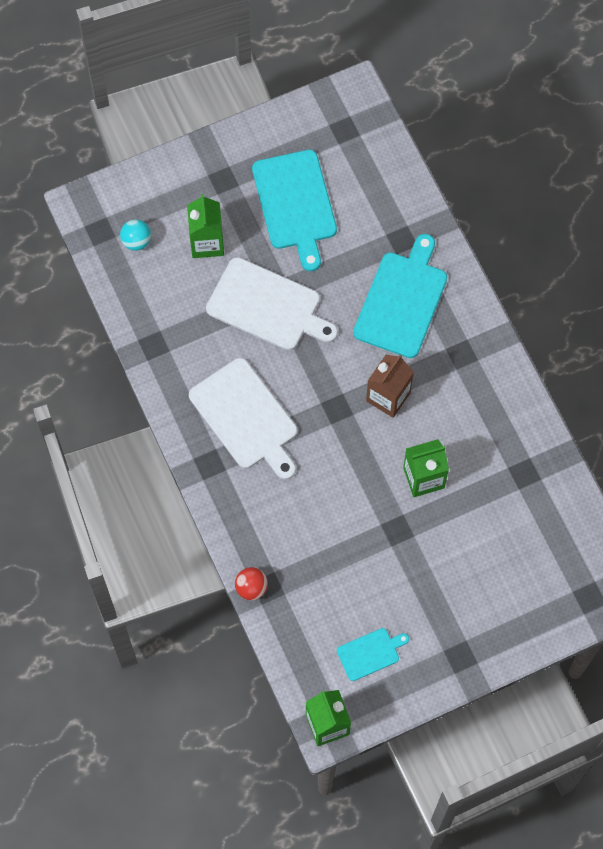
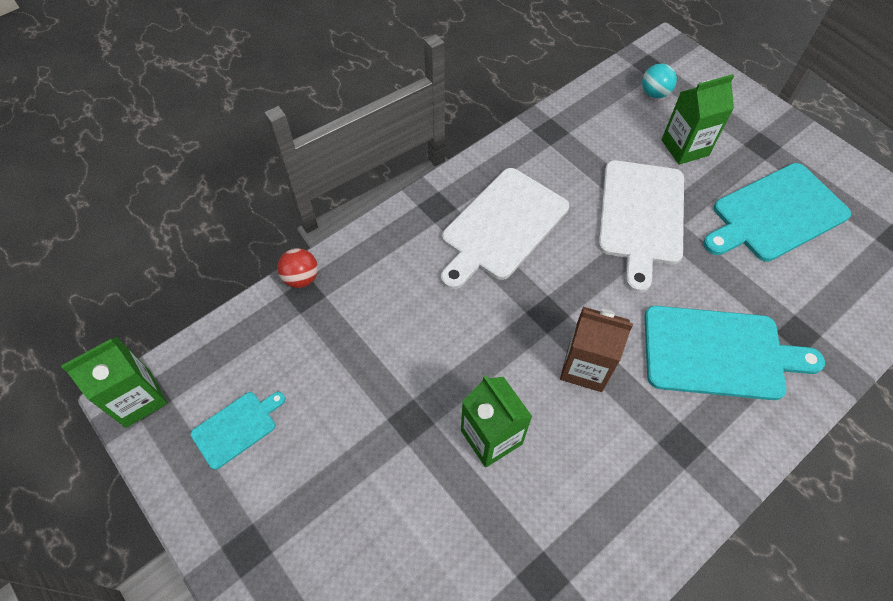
camera: 75 degrees right, 10 degrees down
turquoise cutting board [337,628,409,681] -> turquoise cutting board turned 90 degrees counterclockwise [191,392,285,470]

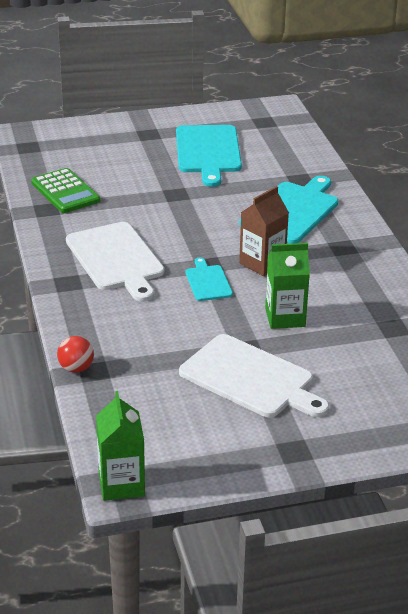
camera: 65 degrees left, 25 degrees down
turquoise cutting board [191,392,285,470] -> turquoise cutting board moved to [185,257,233,301]
white cutting board [598,160,684,292] -> white cutting board moved to [179,334,329,417]
turquoise ball [642,63,677,98] -> none
green carton [662,74,734,165] -> none
none -> green calculator [31,168,100,213]

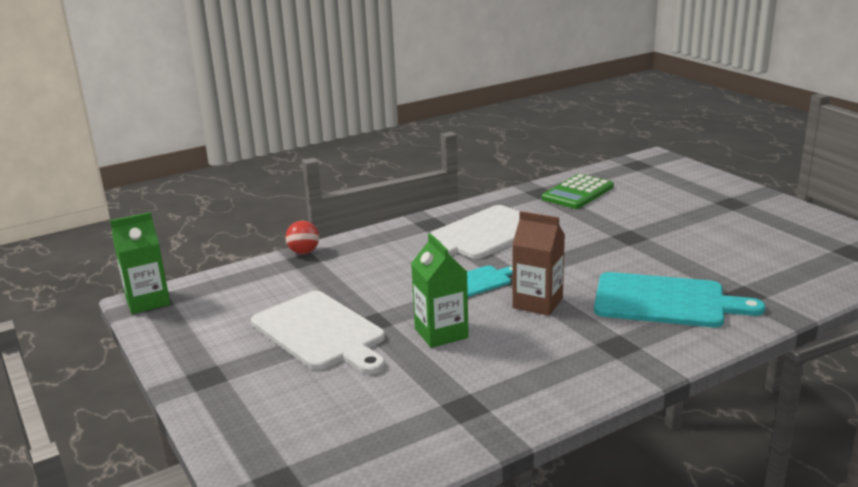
camera: 75 degrees right, 10 degrees down
turquoise cutting board [176,125,242,187] -> none
white cutting board [179,334,329,417] -> white cutting board turned 60 degrees counterclockwise [251,291,385,375]

